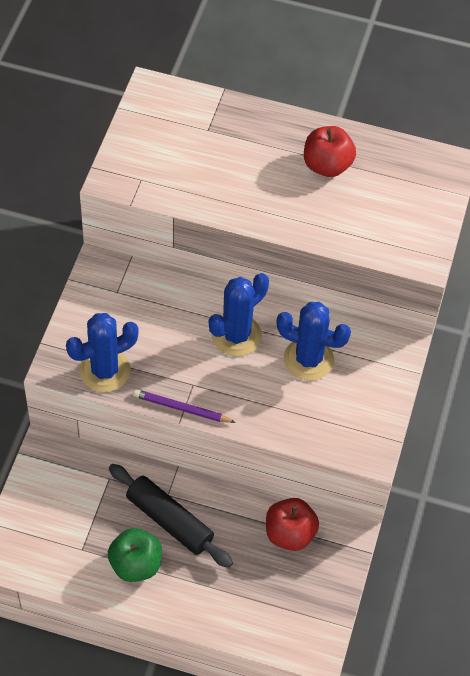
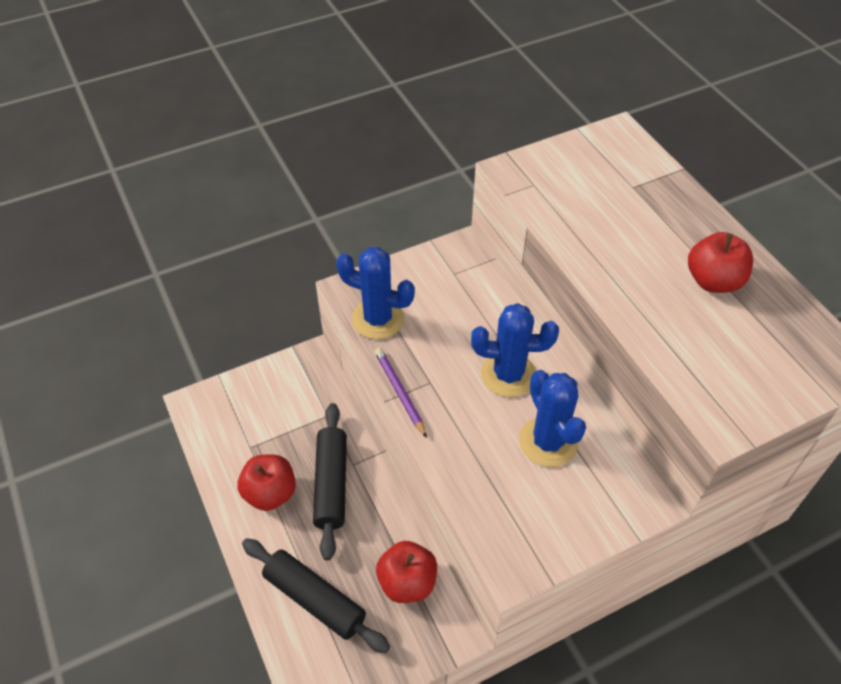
camera: 50 degrees right, 5 degrees down
green apple [108,528,162,582] -> red apple [237,455,296,511]
none -> black rolling pin [242,538,390,653]

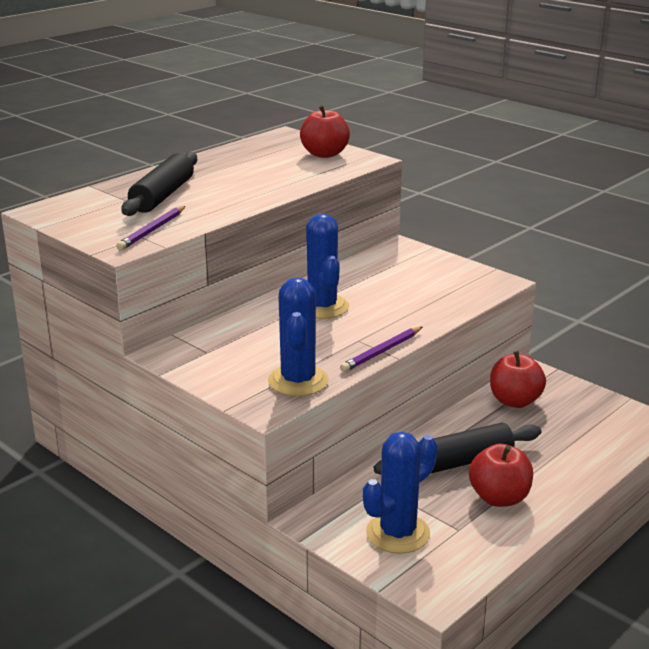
camera: 110 degrees left, 25 degrees down
black rolling pin [242,538,390,653] -> black rolling pin moved to [122,152,197,216]
blue cactus [519,370,586,467] -> blue cactus moved to [363,432,438,554]
red apple [688,232,753,293] -> red apple moved to [300,105,350,158]
none -> purple pencil [116,206,185,250]

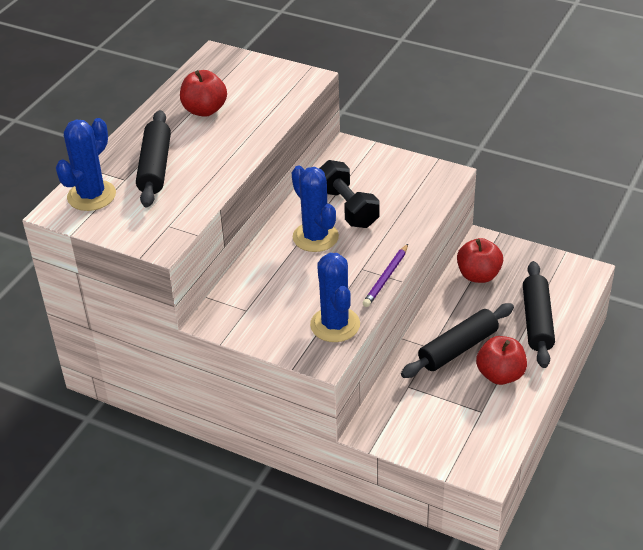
camera: 15 degrees left, 15 degrees up
purple pencil [116,206,185,250] -> none
red apple [300,105,350,158] -> red apple moved to [180,70,227,117]
blue cactus [363,432,438,554] -> blue cactus moved to [56,118,116,211]
none -> black dumbbell [319,160,379,228]
none -> black rolling pin [523,261,555,368]

